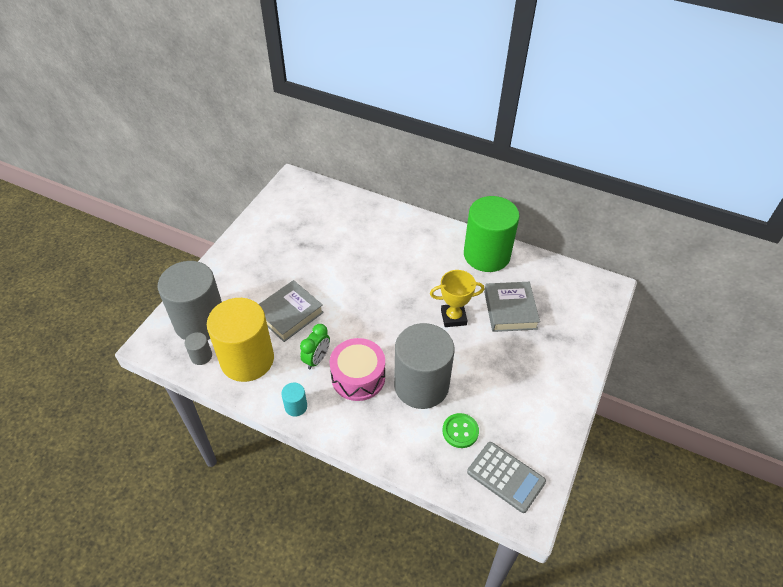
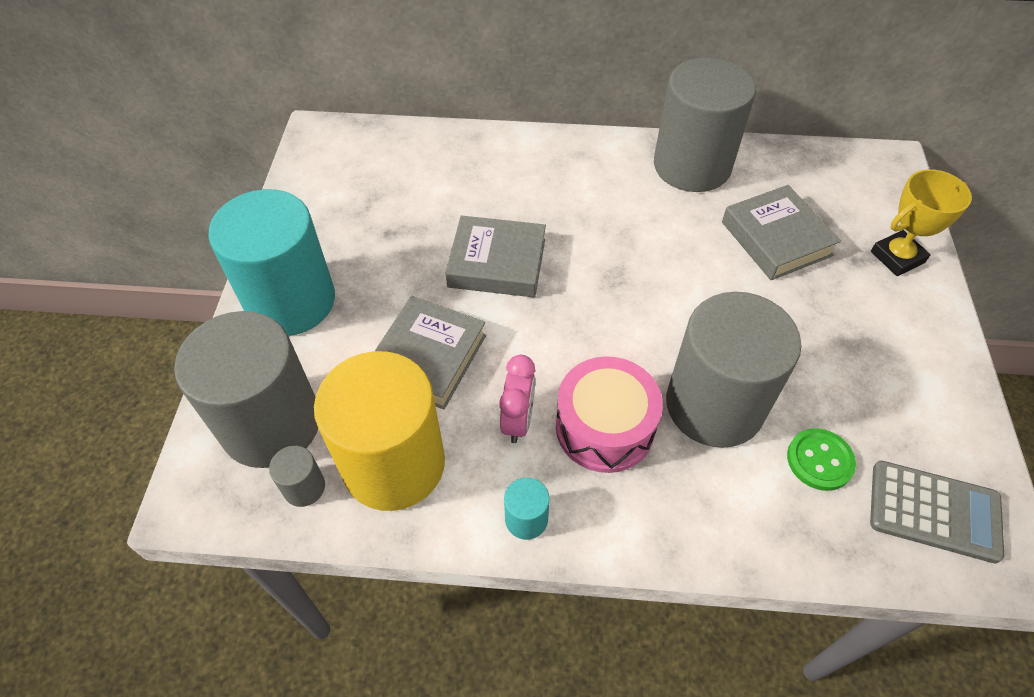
camera: 20 degrees left, 5 degrees up
green clock [300,324,330,370] -> pink clock [499,355,535,443]
yellow trophy [430,270,484,327] -> yellow trophy moved to [871,169,972,276]
green cylinder [464,196,520,272] -> grey cylinder [654,57,756,192]
none -> turquoise cylinder [208,189,335,336]
none -> grey book [445,216,546,297]

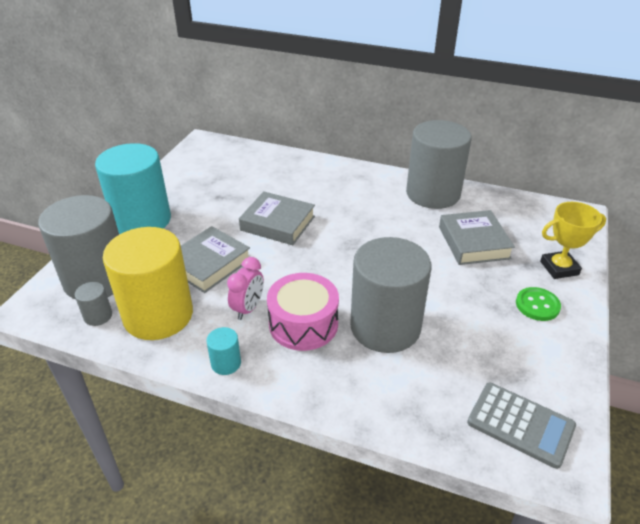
camera: 15 degrees right, 15 degrees down
green button [787,428,856,491] -> green button moved to [516,287,561,321]

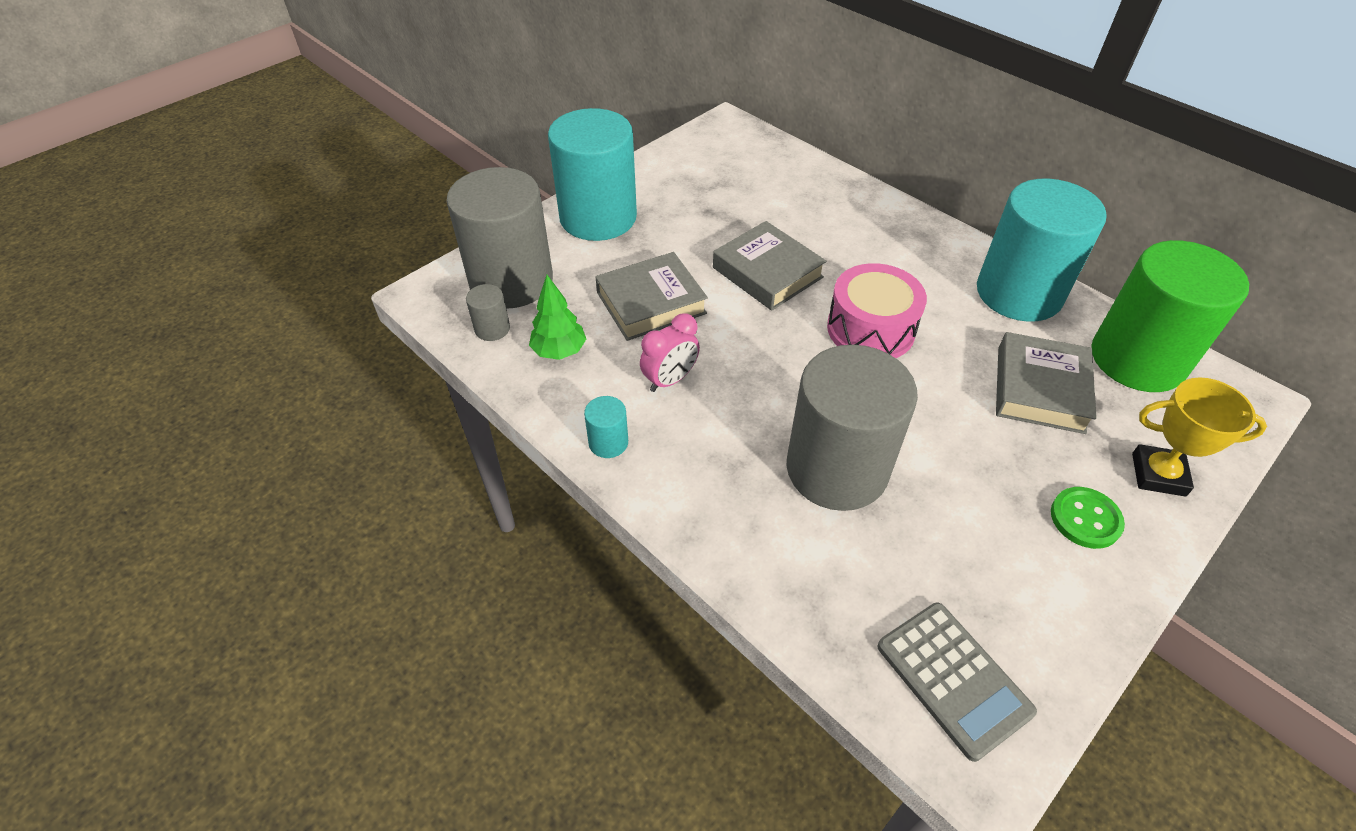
camera: 25 degrees right, 10 degrees up
yellow cylinder [103,227,193,340] -> green tree [529,275,586,360]
pink drum [267,273,339,351] -> pink drum moved to [827,263,927,358]
grey cylinder [406,120,472,209] -> turquoise cylinder [977,178,1107,322]
none -> green cylinder [1091,240,1249,392]

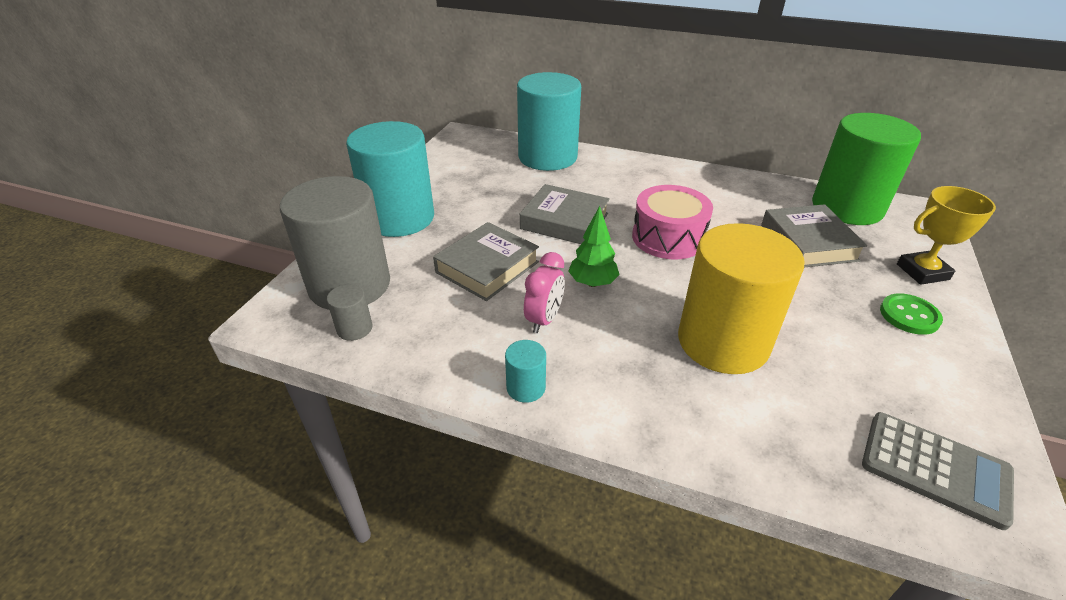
camera: 25 degrees left, 10 degrees down
green tree [529,275,586,360] -> green tree moved to [568,206,620,287]
grey cylinder [786,345,918,511] -> yellow cylinder [678,223,804,374]
turquoise cylinder [977,178,1107,322] -> turquoise cylinder moved to [517,72,581,171]

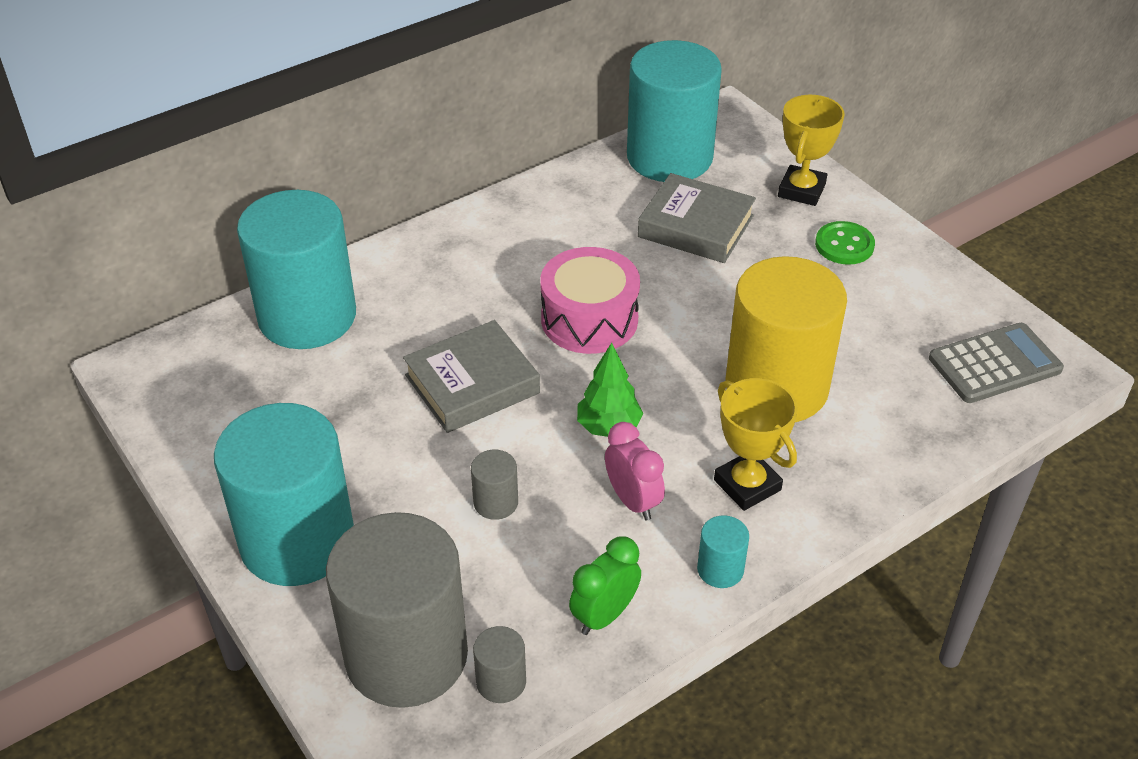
camera: 55 degrees left, 5 degrees up
grey book [433,222,539,301] -> grey cylinder [471,450,518,520]
green cylinder [812,113,921,225] -> turquoise cylinder [627,40,722,182]
none -> green clock [569,536,641,635]
none -> yellow trophy [714,378,798,511]

